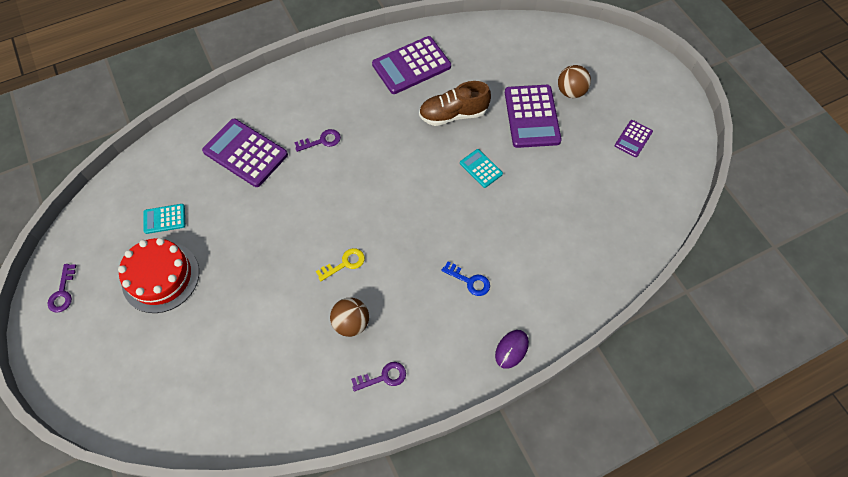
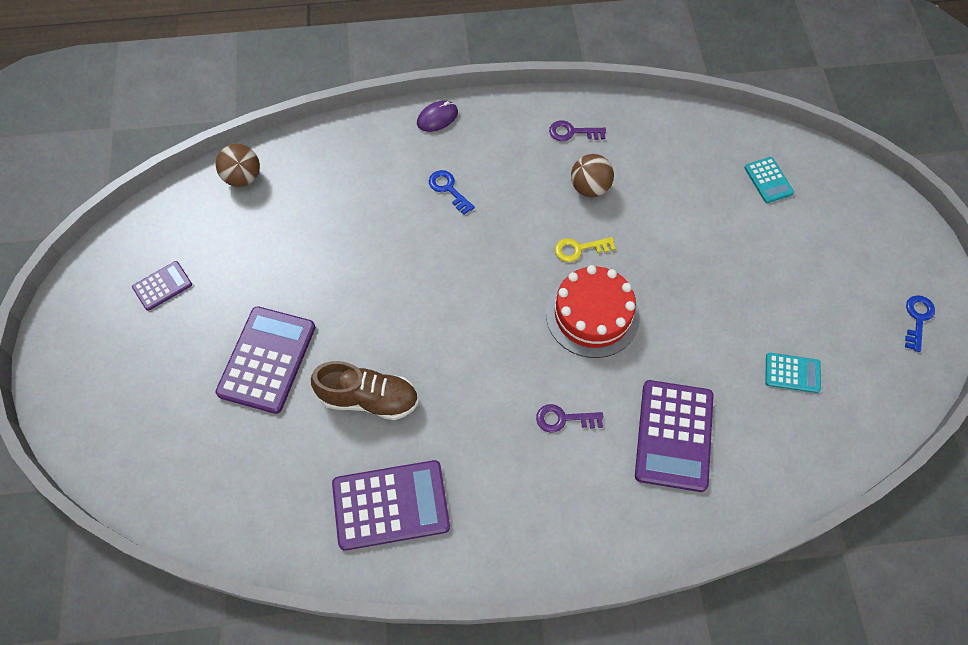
camera: 160 degrees left, 0 degrees up
purple key [48,264,76,313] -> blue key [905,295,935,352]
red cake [118,238,199,313] -> red cake moved to [546,265,640,358]
purple calculator [202,119,288,187] -> purple calculator turned 45 degrees clockwise [635,380,714,492]
turquoise calculator [460,149,503,188] -> turquoise calculator moved to [744,157,794,203]
brown ball [558,65,591,98] -> brown ball moved to [216,144,260,187]

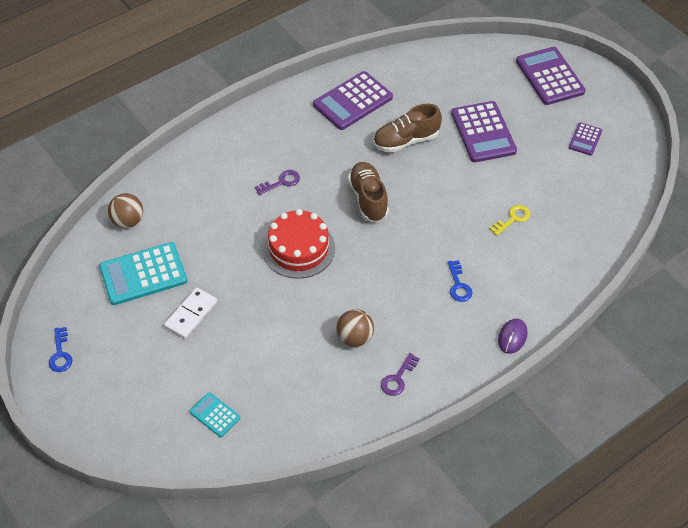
camera: 150 degrees right, 10 degrees down
brown ball [216,144,260,187] -> brown ball moved to [108,193,143,228]
blue key [429,170,475,215] -> blue key turned 60 degrees clockwise [448,260,472,302]
purple key [549,120,606,141] -> purple key turned 150 degrees clockwise [381,353,420,396]
yellow key [555,237,616,262] -> yellow key moved to [490,205,530,236]
purple calculator [635,380,714,492] -> purple calculator moved to [516,47,586,105]
turquoise calculator [765,353,821,393] -> turquoise calculator [99,242,187,305], size x1.93
none -> white domino [164,287,218,339]
none -> brown shoe [348,162,389,222]

